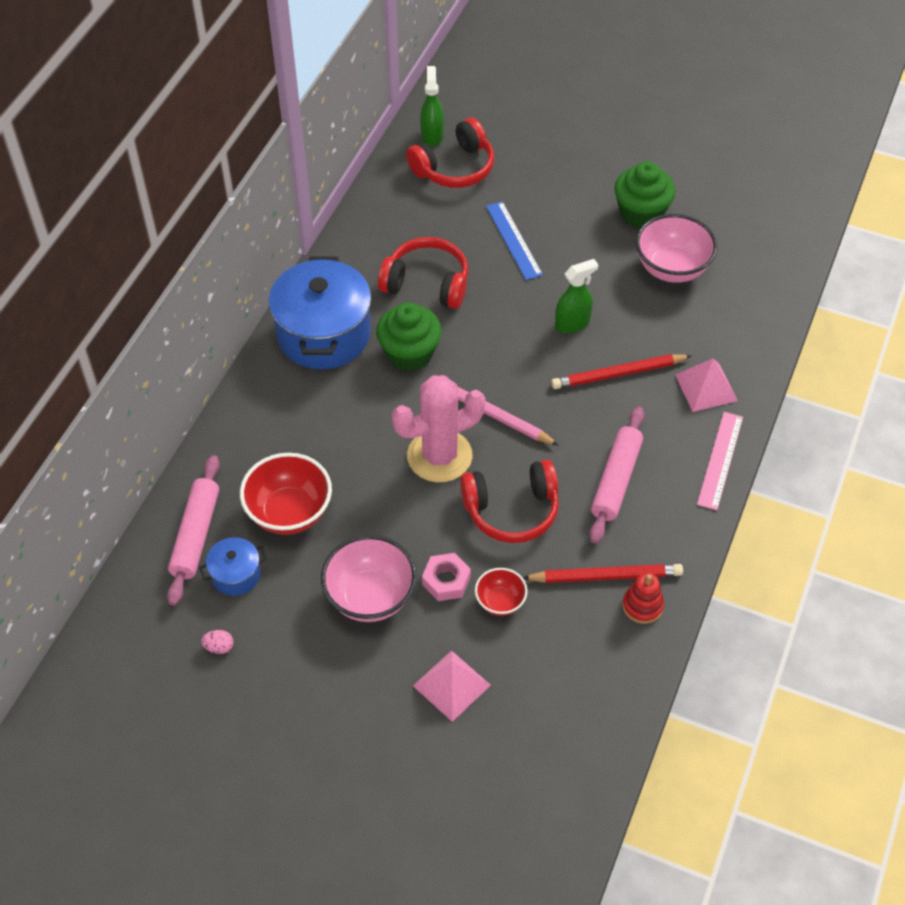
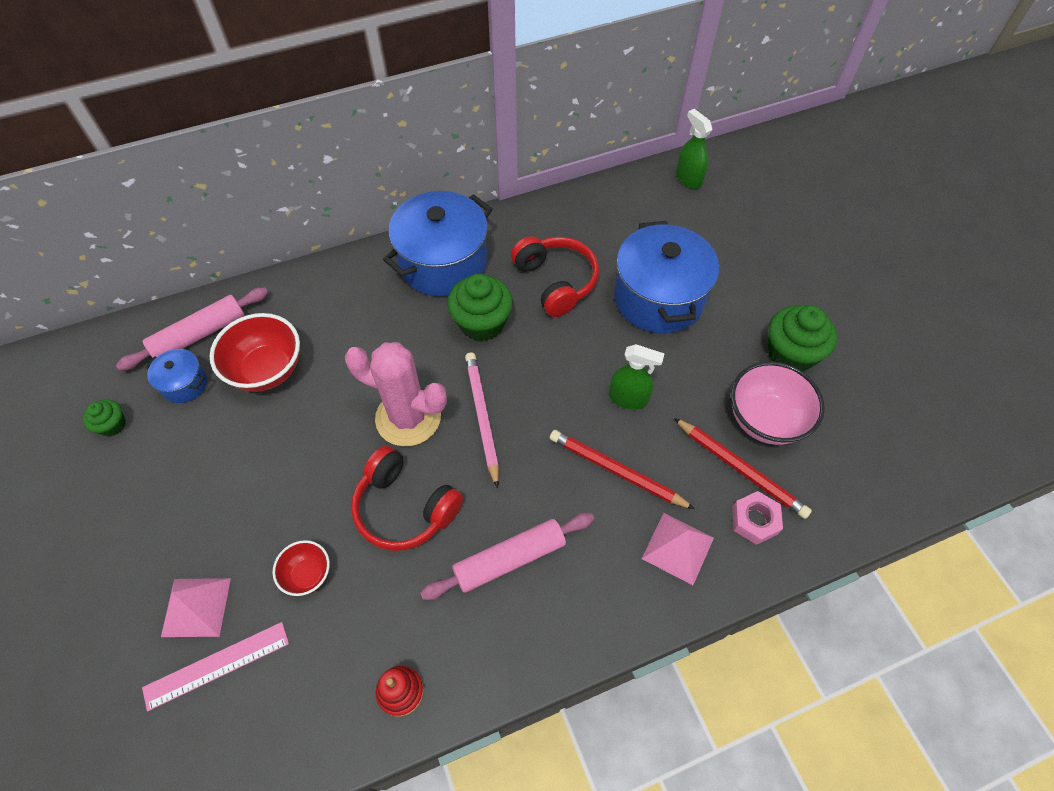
camera: 45 degrees right, 5 degrees up
pink egg [201,630,233,654] -> green cupcake [83,399,126,436]
pink bowl [321,535,417,622] -> none
red headphones [406,118,494,188] -> none
green spray bottle [420,66,444,147] -> green spray bottle turned 75 degrees counterclockwise [676,109,712,189]
pink nut [422,553,471,601] -> pink nut moved to [732,491,783,545]
blue ruler [486,201,543,280] -> blue pot [614,221,719,333]
red pencil [522,564,683,583] -> red pencil moved to [674,418,812,519]
pink ruler [697,412,743,510] -> pink ruler moved to [142,622,289,711]

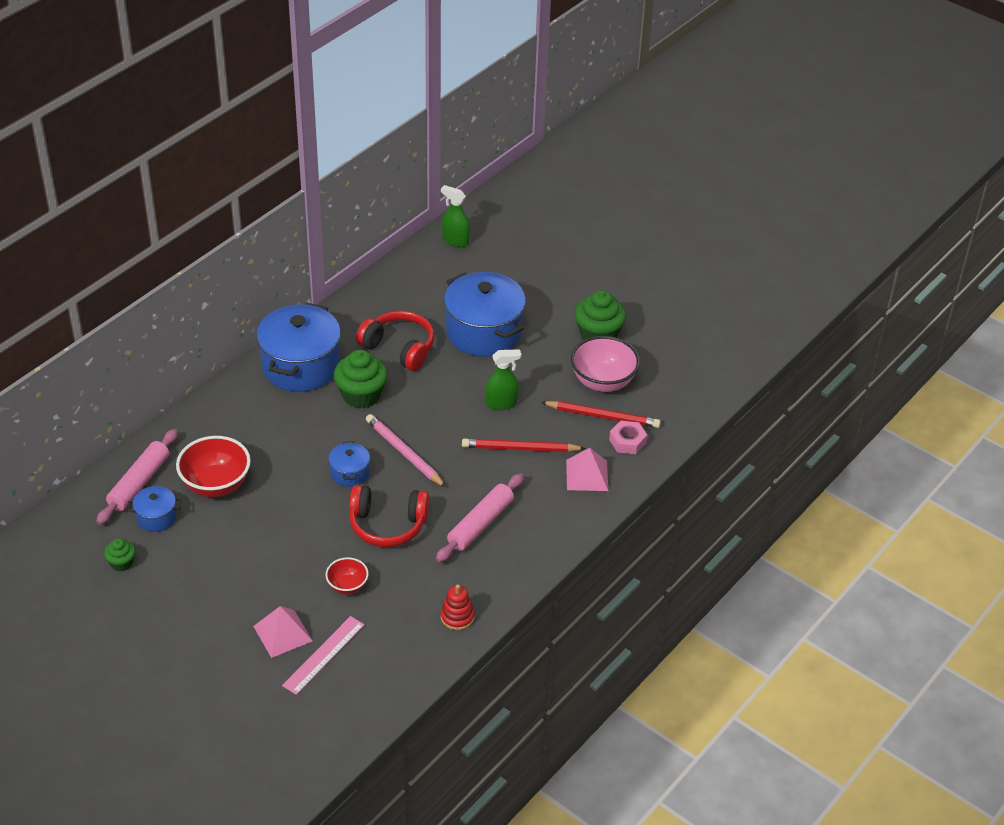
camera: 30 degrees left, 15 degrees down
pink cactus [345,342,447,446] -> blue pot [328,442,370,487]

